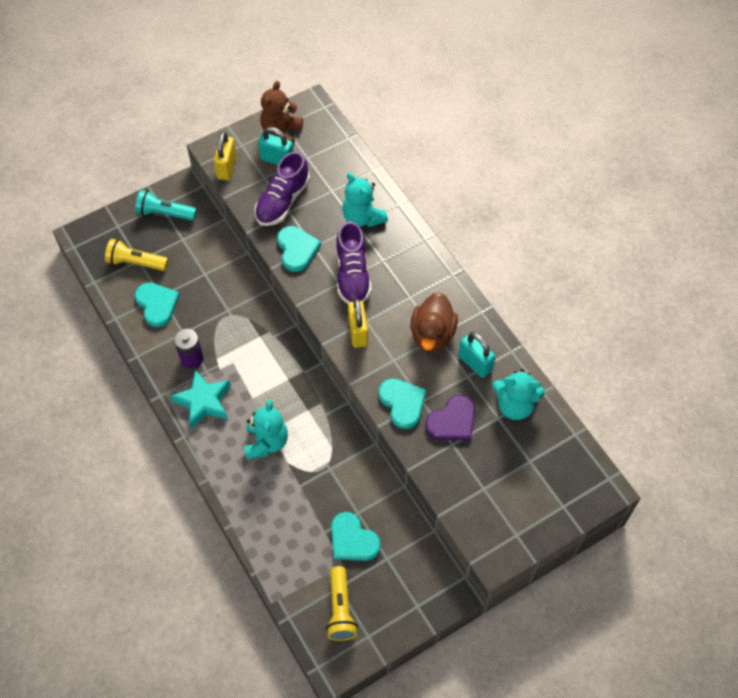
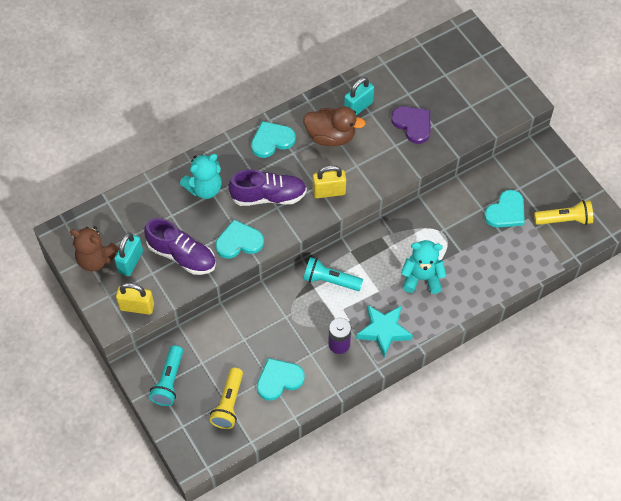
camera: 90 degrees left, 0 degrees up
turquoise heart [379,379,426,429] -> turquoise heart moved to [251,121,296,158]
turquoise teddy bear [492,369,545,420] -> none
none -> turquoise flashlight [303,257,363,291]

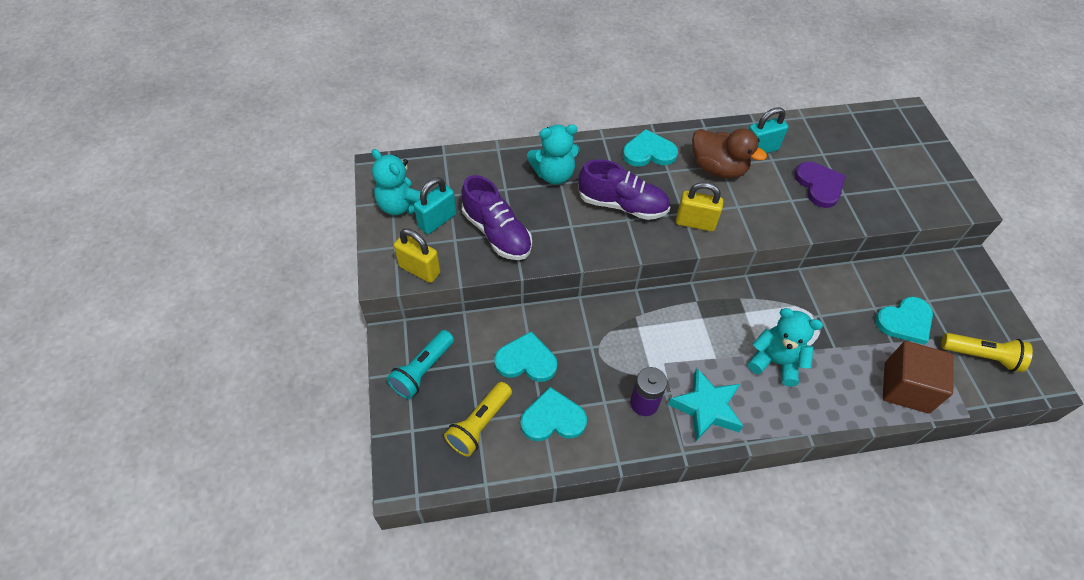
camera: 20 degrees right, 5 degrees down
brown teddy bear [70,226,119,271] -> turquoise teddy bear [372,149,421,215]
turquoise heart [215,219,264,259] -> turquoise heart moved to [494,331,557,382]
turquoise flashlight [303,257,363,291] -> none
none -> brown cube [883,341,953,413]

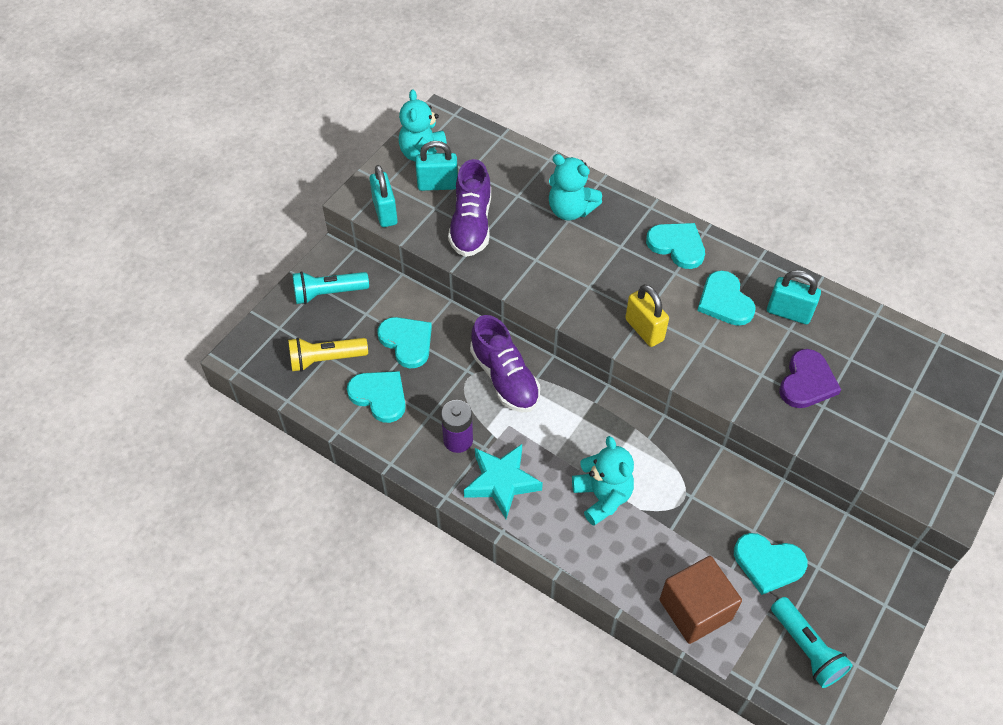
camera: 45 degrees right, 0 degrees up
yellow padlock [394,229,440,283] -> turquoise padlock [369,165,398,227]
purple shoe [578,159,670,220] -> purple shoe moved to [470,315,540,412]
brown duck [692,129,767,178] -> turquoise heart [697,271,756,326]
yellow flashlight [941,333,1033,372] -> turquoise flashlight [771,597,853,688]

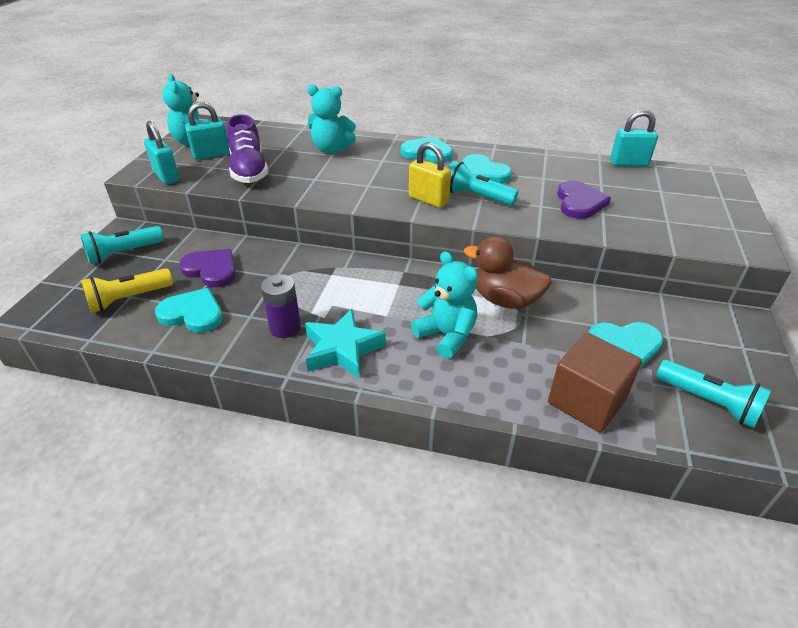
camera: 20 degrees left, 15 degrees down
turquoise heart [378,317,432,368] -> purple heart [179,249,236,287]
purple shoe [470,315,540,412] -> none
turquoise padlock [767,270,821,324] -> turquoise padlock moved to [610,110,658,167]
none -> turquoise flashlight [448,161,518,206]
none -> brown duck [464,236,552,309]

